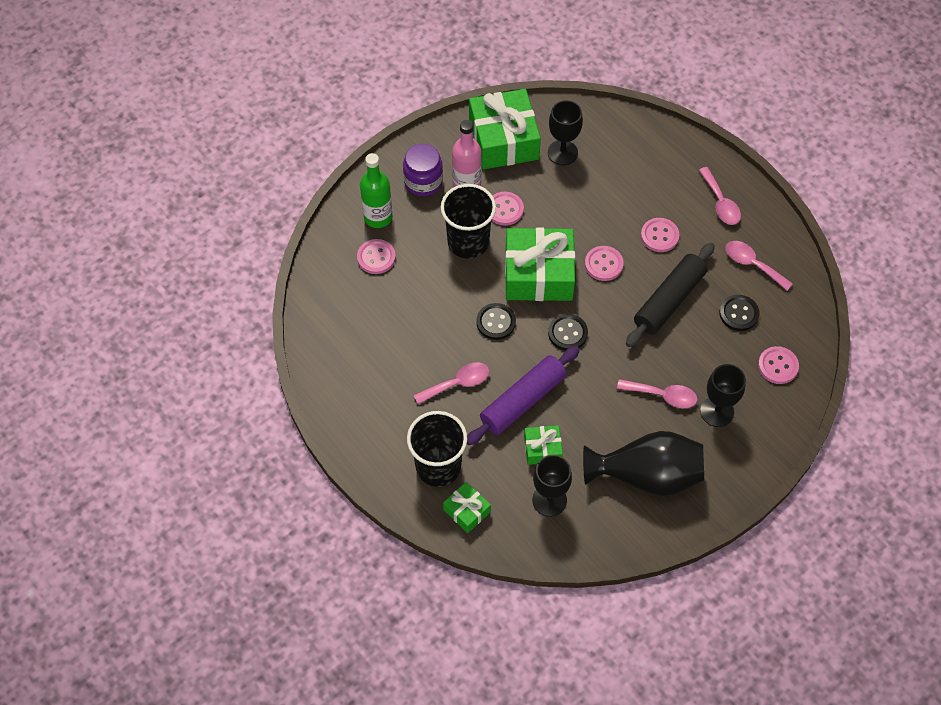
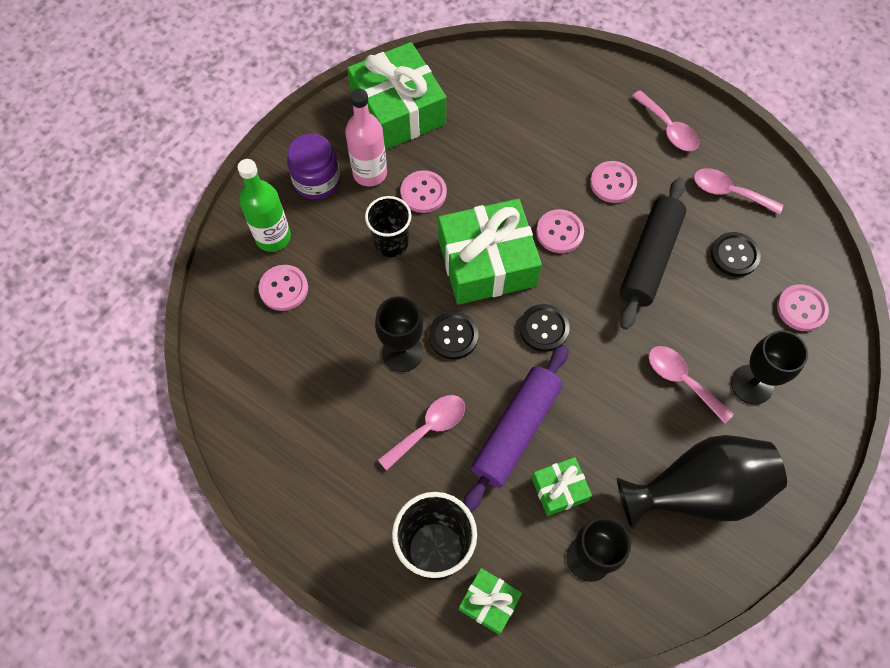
camera: 15 degrees left, 5 degrees up
black cup [441,184,496,259] -> black cup [365,196,411,257], size x0.66
black goblet [548,100,583,165] -> black goblet moved to [375,296,423,372]
pink spoon [617,379,698,408] -> pink spoon turned 135 degrees counterclockwise [649,346,734,424]

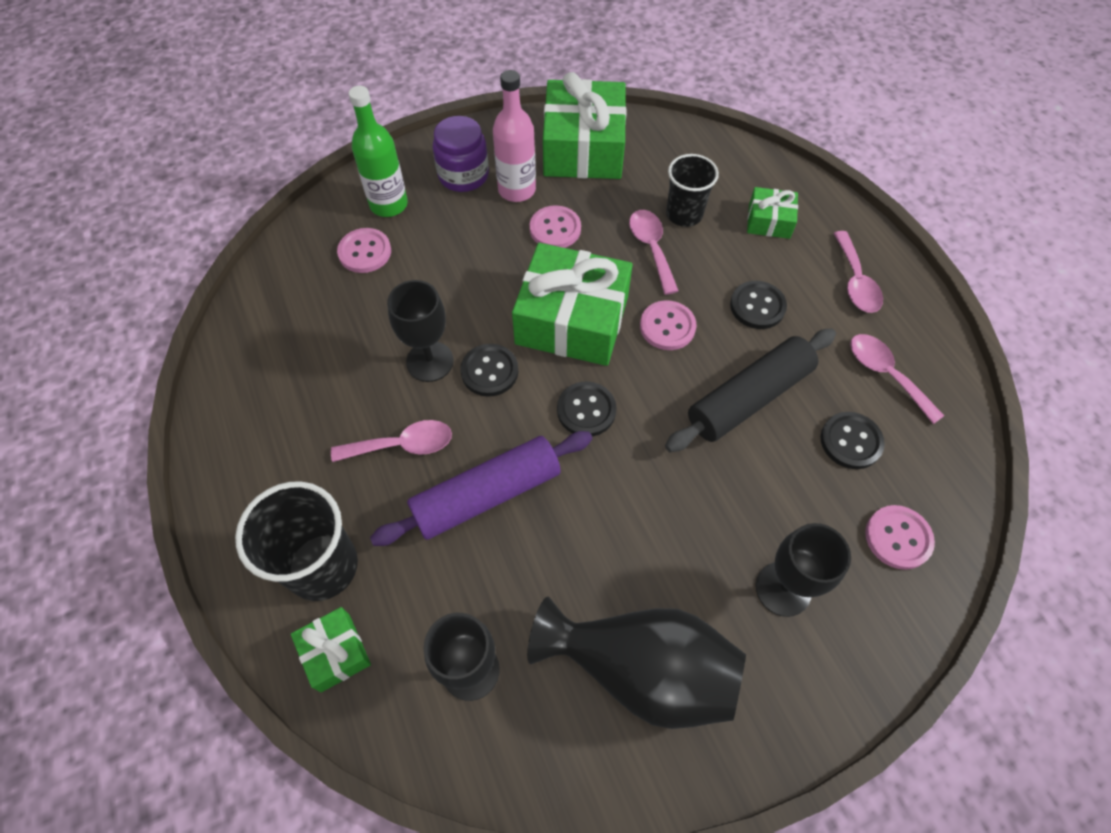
camera: 30 degrees right, 5 degrees down
black cup [365,196,411,257] -> black cup moved to [666,154,719,227]
green gift [532,457,592,516] -> green gift moved to [747,187,798,239]
pink button [590,161,637,203] -> black button [730,281,787,329]
pink spoon [649,346,734,424] -> pink spoon moved to [629,210,679,295]

